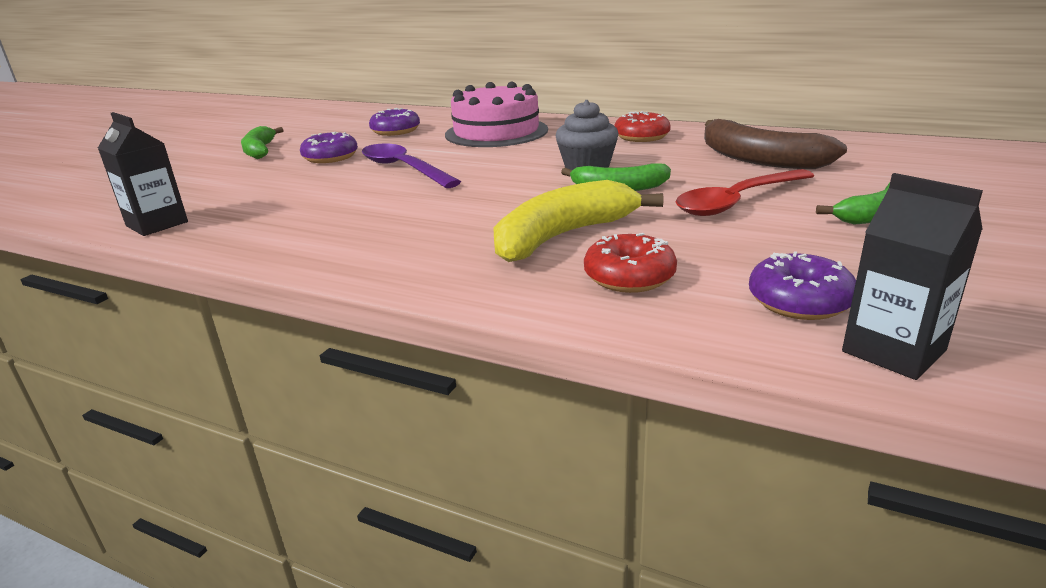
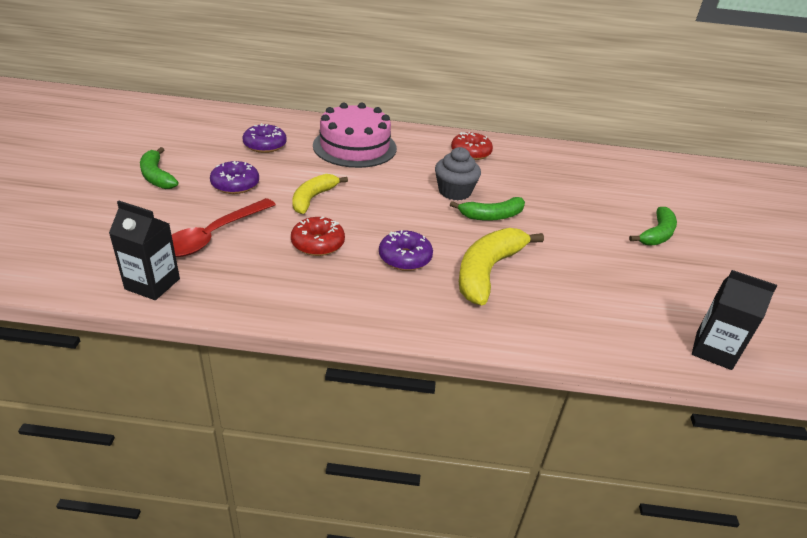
camera: 25 degrees left, 10 degrees up
purple spoon [362,143,461,188] -> yellow banana [292,174,348,214]
red donut [584,233,677,293] -> red donut moved to [291,217,345,256]
red spoon [676,169,814,216] -> red spoon moved to [172,198,276,257]
brown banana [704,119,847,169] -> none
purple donut [749,251,856,320] -> purple donut moved to [379,230,433,271]

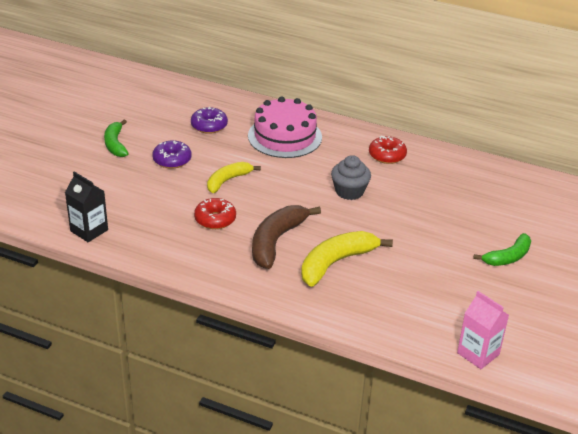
camera: 20 degrees right, 0 degrees up
red spoon [172,198,276,257] -> none
purple donut [379,230,433,271] -> brown banana [252,205,321,269]
green banana [450,197,525,221] -> none
black carton [692,270,777,370] -> pink carton [457,291,509,369]

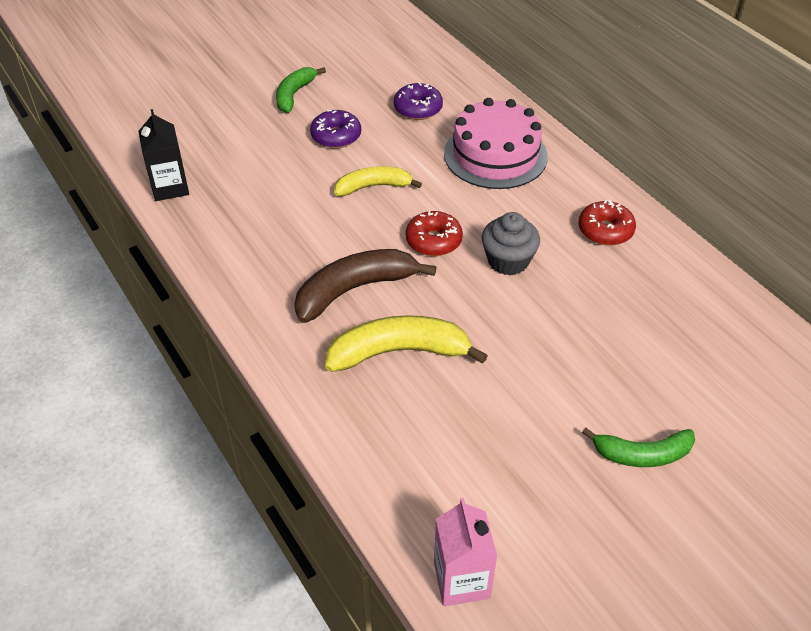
camera: 35 degrees right, 10 degrees up
red donut [194,198,236,229] -> red donut moved to [406,211,463,256]

